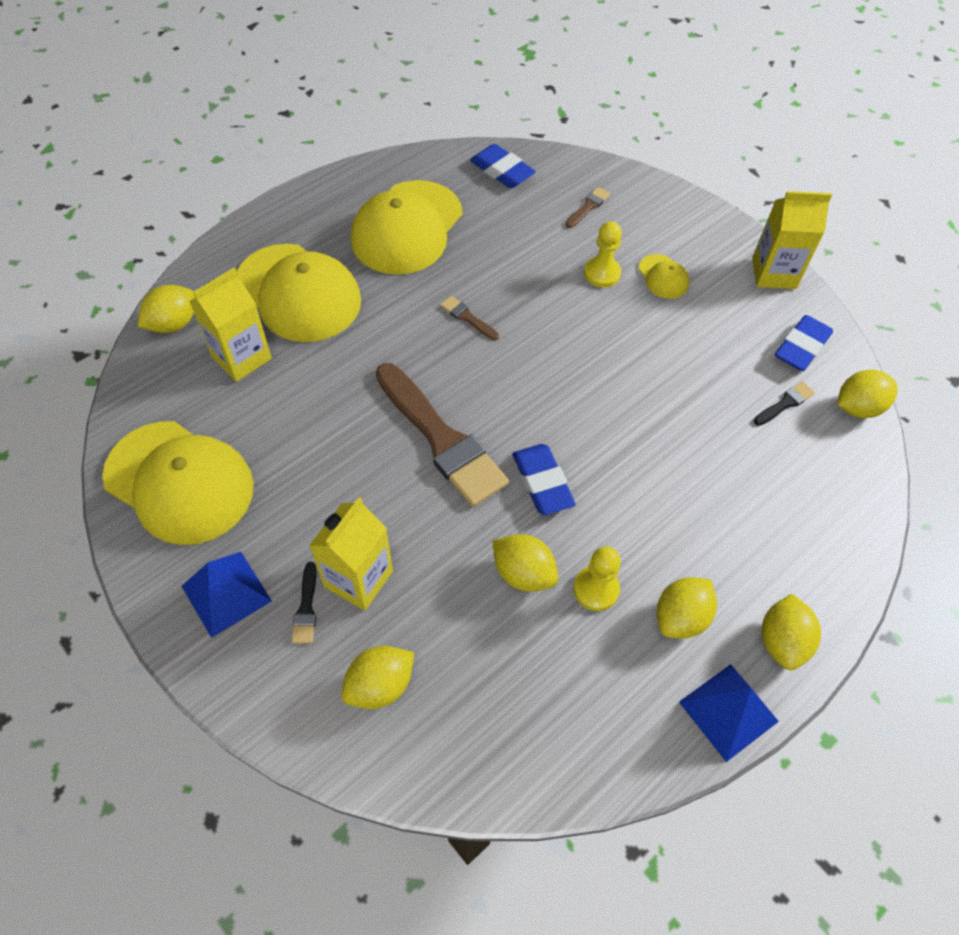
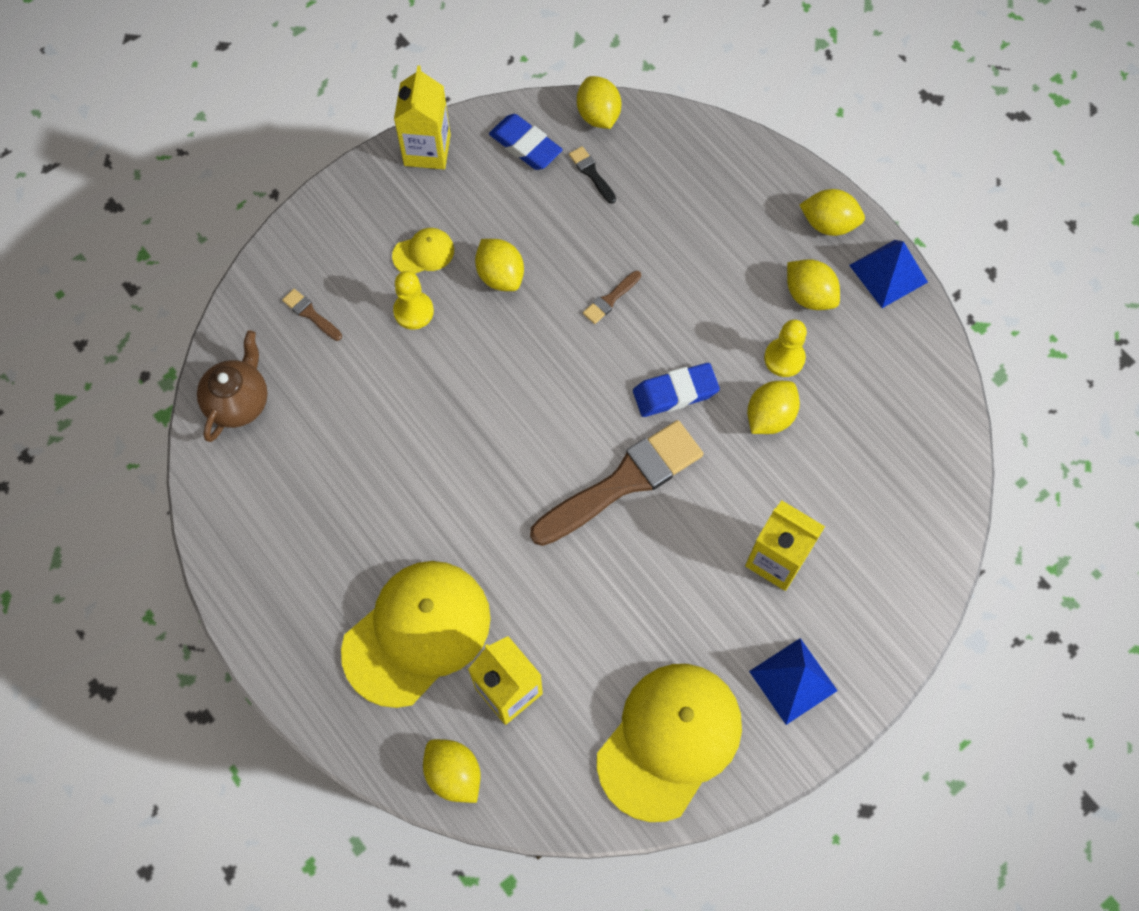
camera: 85 degrees left, 10 degrees up
black brush [291,562,317,644] -> none
yellow lemon [341,646,414,709] -> yellow lemon moved to [475,239,524,291]
yellow cap [351,180,463,275] -> none
brown brush [440,296,499,340] -> brown brush moved to [583,271,641,324]
blue eraser [470,144,536,188] -> brown teapot [197,330,268,442]

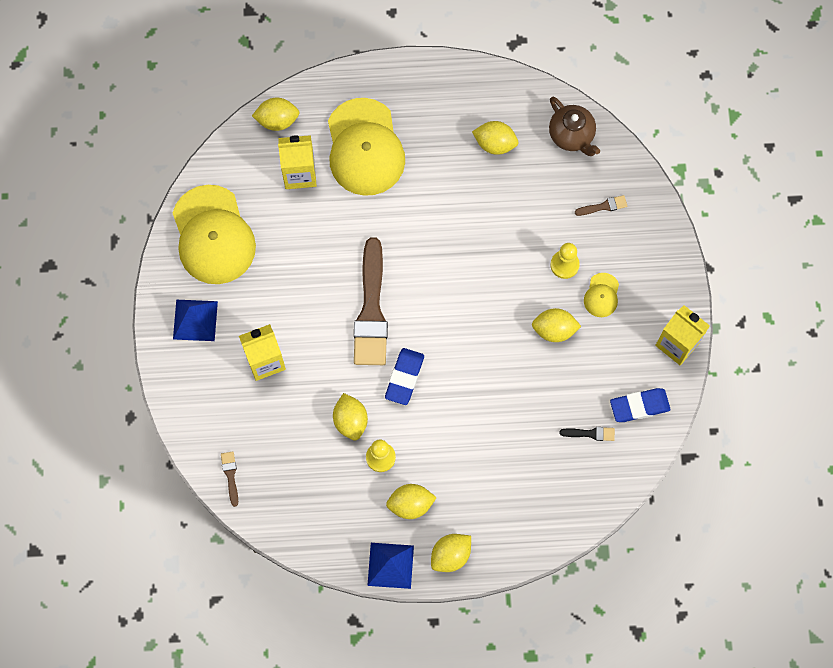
camera: 125 degrees right, 5 degrees up
yellow lemon [577,76,621,129] -> yellow lemon moved to [472,121,519,155]
brown brush [583,271,641,324] -> brown brush moved to [221,451,238,507]

